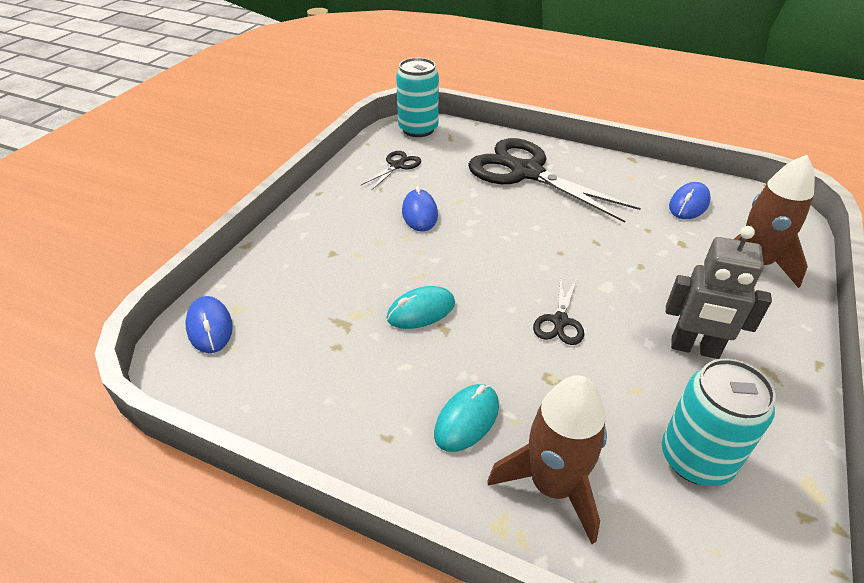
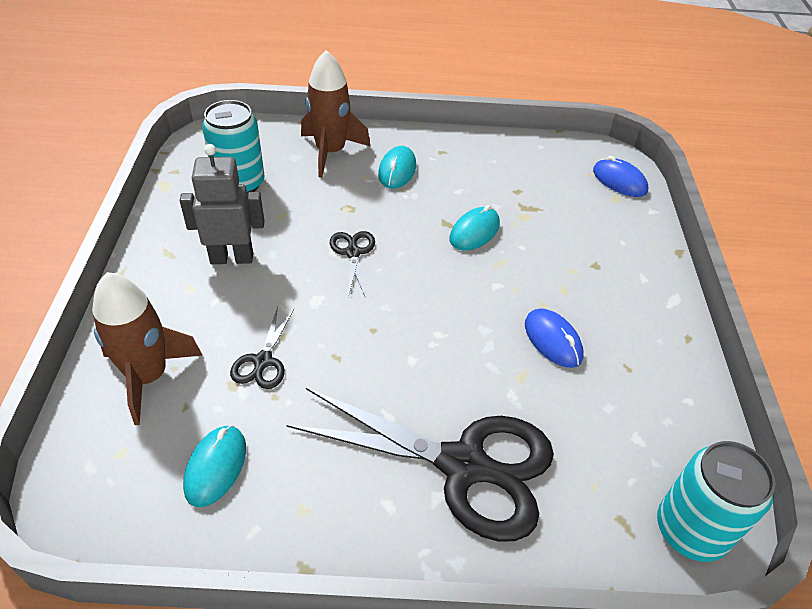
camera: 155 degrees right, 5 degrees up
black scissors [361,151,421,191] -> black scissors moved to [230,306,294,389]
blue mouse [669,182,711,219] -> turquoise mouse [183,425,246,507]

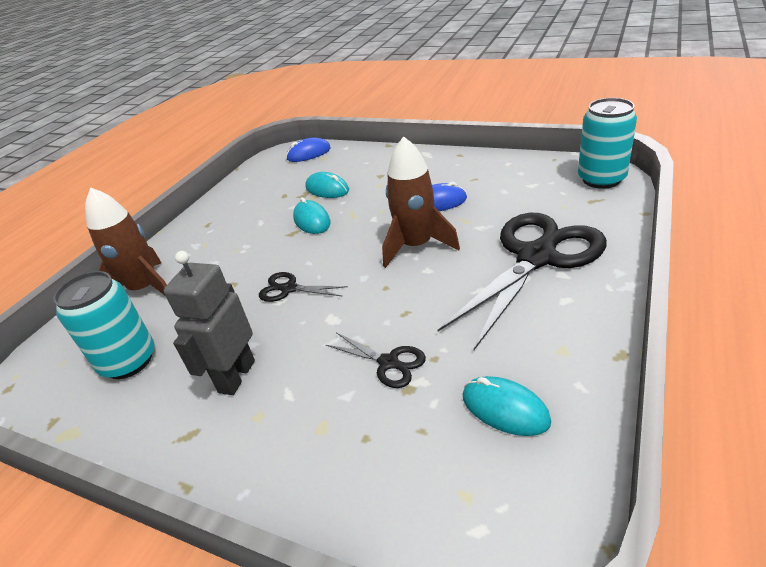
camera: 60 degrees left, 10 degrees down
brown rocket [92,272,203,425] -> brown rocket moved to [382,136,460,268]
turquoise mouse [378,146,416,189] -> turquoise mouse moved to [305,172,349,198]

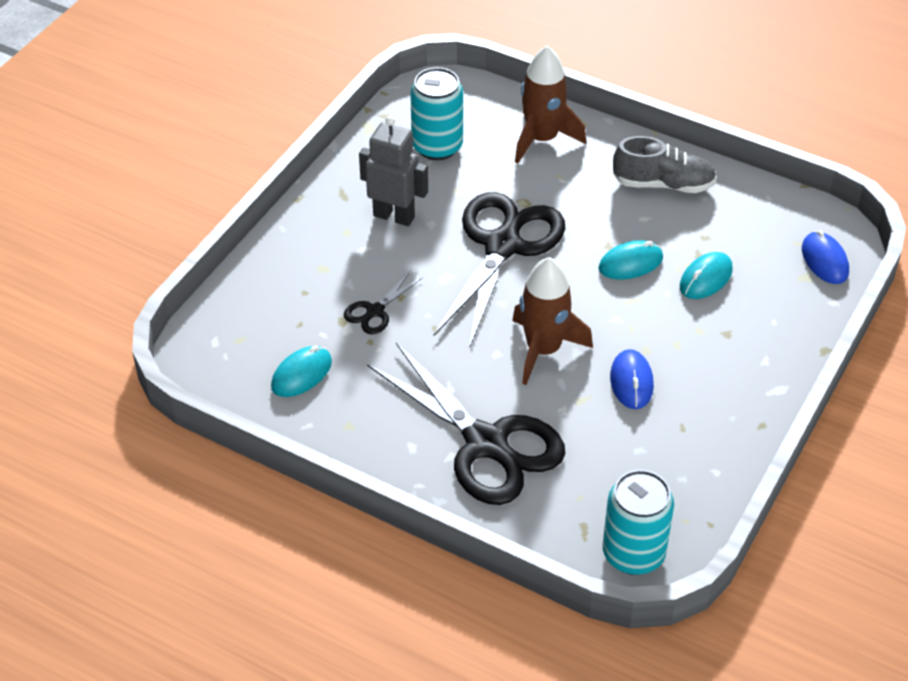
camera: 90 degrees right, 10 degrees up
black scissors [259,272,348,302] -> black scissors [434,192,565,349], size x2.30
none -> grey shoe [613,136,717,193]

